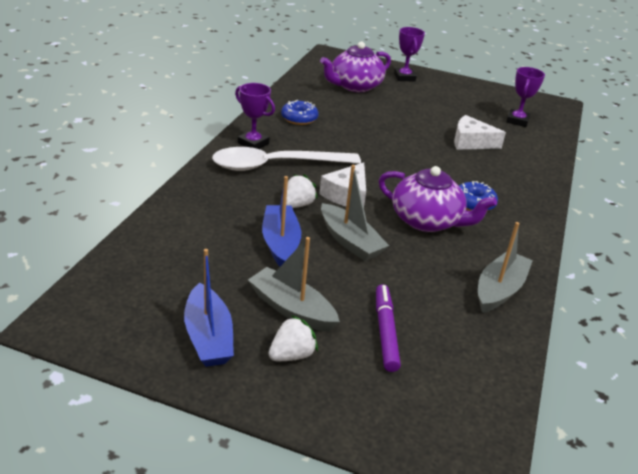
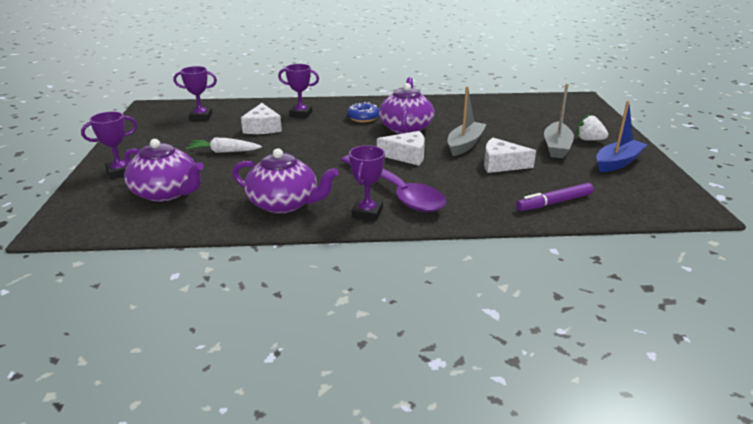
camera: 110 degrees left, 5 degrees down
white spoon [212,147,361,171] -> purple spoon [341,155,446,212]
blue boat [262,176,301,266] -> white cheese [484,138,536,173]
blue donut [281,100,319,125] -> purple teapot [232,148,339,213]
white strawberry [286,174,318,208] -> none
purple marker [376,284,401,372] -> purple marker moved to [516,183,594,211]
grey boat [478,222,533,313] -> none
none -> white carrot [186,138,262,153]
none -> purple trophy [278,64,319,118]

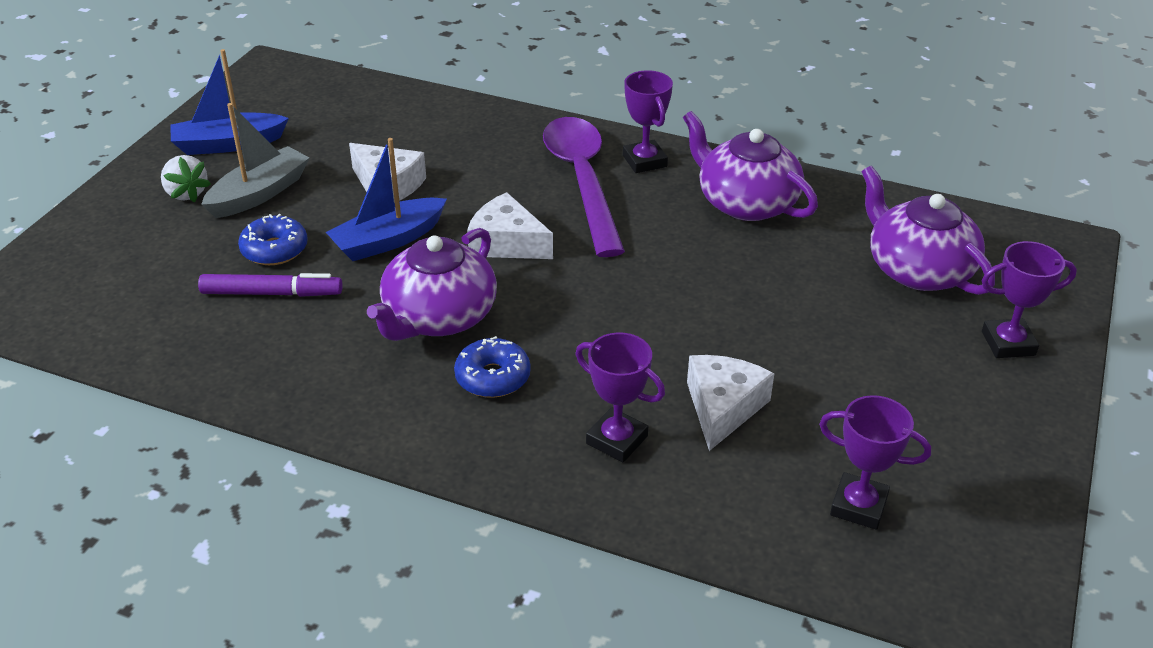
camera: 155 degrees left, 10 degrees up
white carrot [186,138,262,153] -> none
purple trophy [349,145,385,221] -> purple trophy turned 60 degrees counterclockwise [623,70,673,173]
grey boat [448,86,487,156] -> blue boat [326,138,447,261]
purple marker [516,183,594,211] -> purple marker moved to [198,273,343,297]
none -> blue donut [238,214,308,265]

